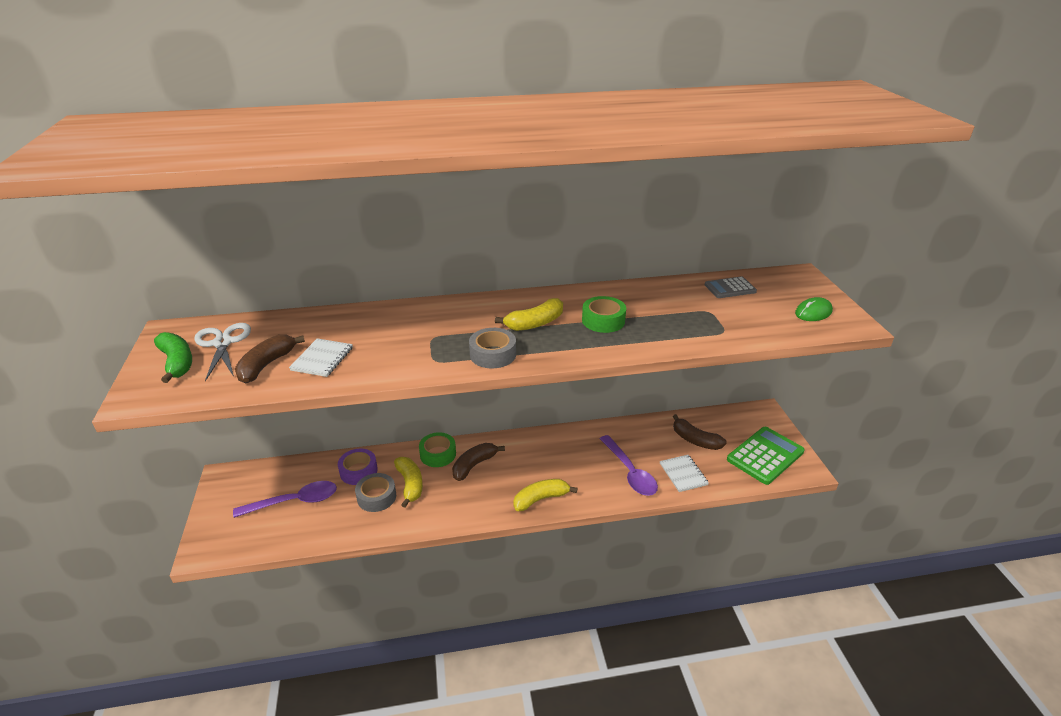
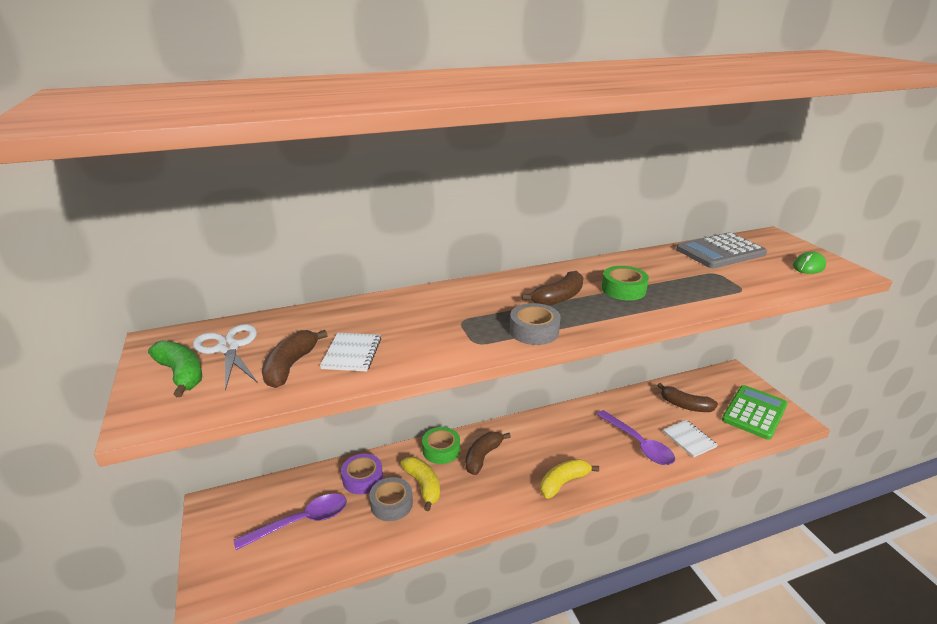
camera: 10 degrees left, 5 degrees down
yellow banana [495,298,563,331] -> brown banana [522,271,584,306]
grey calculator [705,276,757,298] -> grey calculator [676,232,767,268], size x1.77

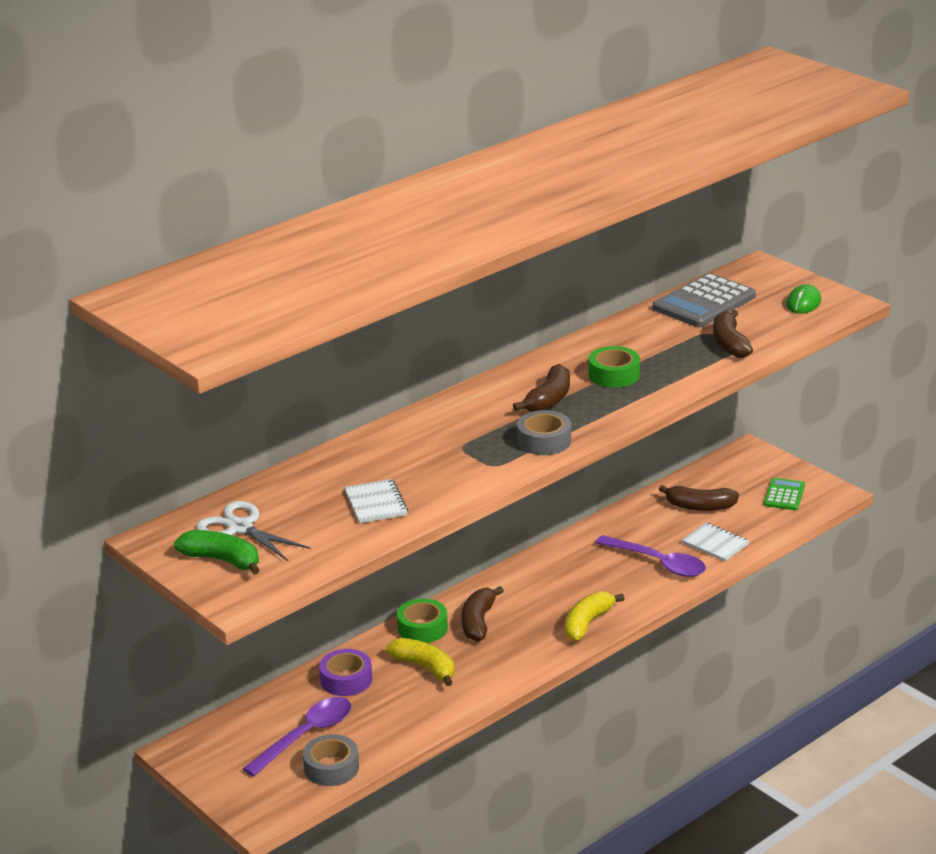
camera: 20 degrees left, 0 degrees up
brown banana [262,330,328,388] -> brown banana moved to [713,310,753,358]
grey tape [369,477,413,521] -> grey tape moved to [303,734,359,786]
green calculator [722,385,788,440] -> green calculator [764,478,805,510], size x0.57

